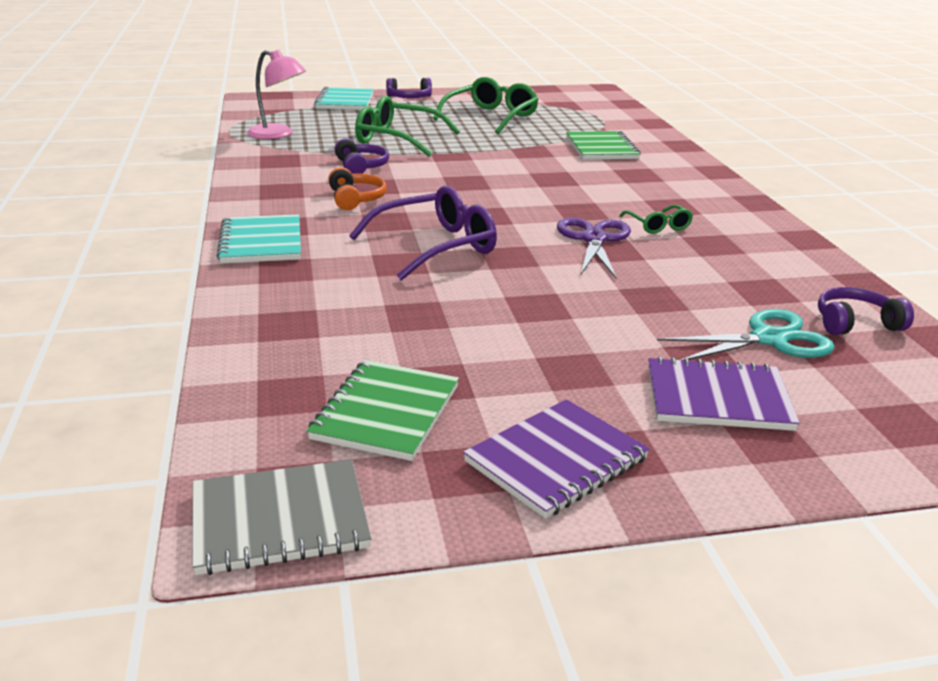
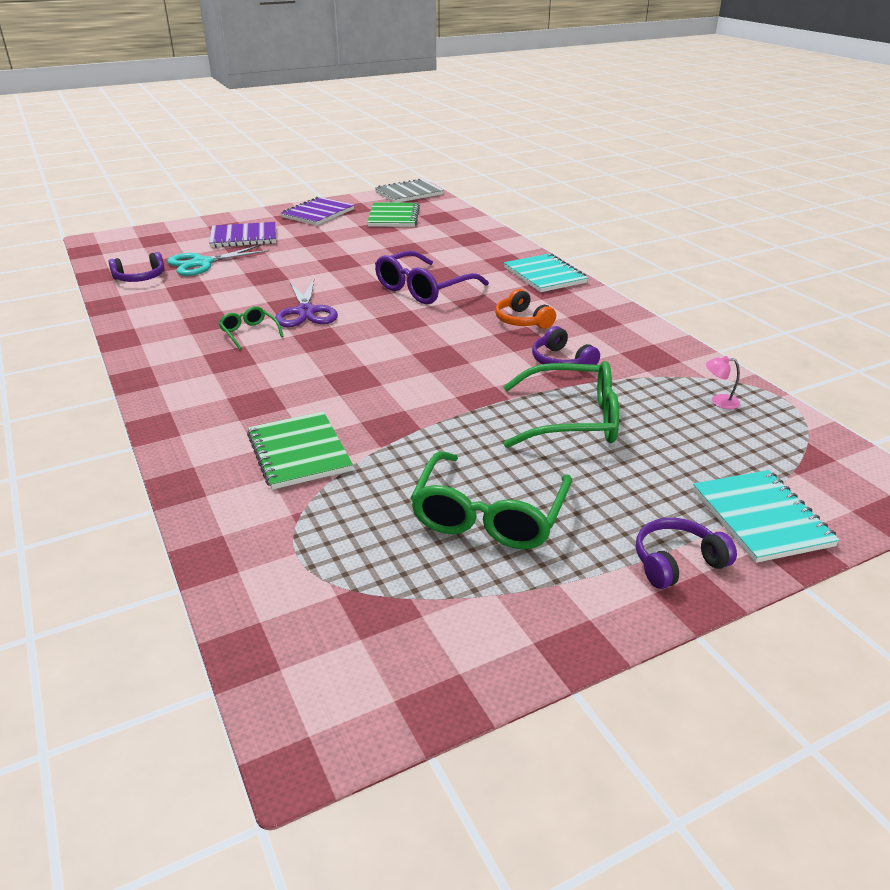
camera: 165 degrees right, 5 degrees up
pink lamp [247,50,306,139] -> pink lamp [706,356,740,409], size x0.47

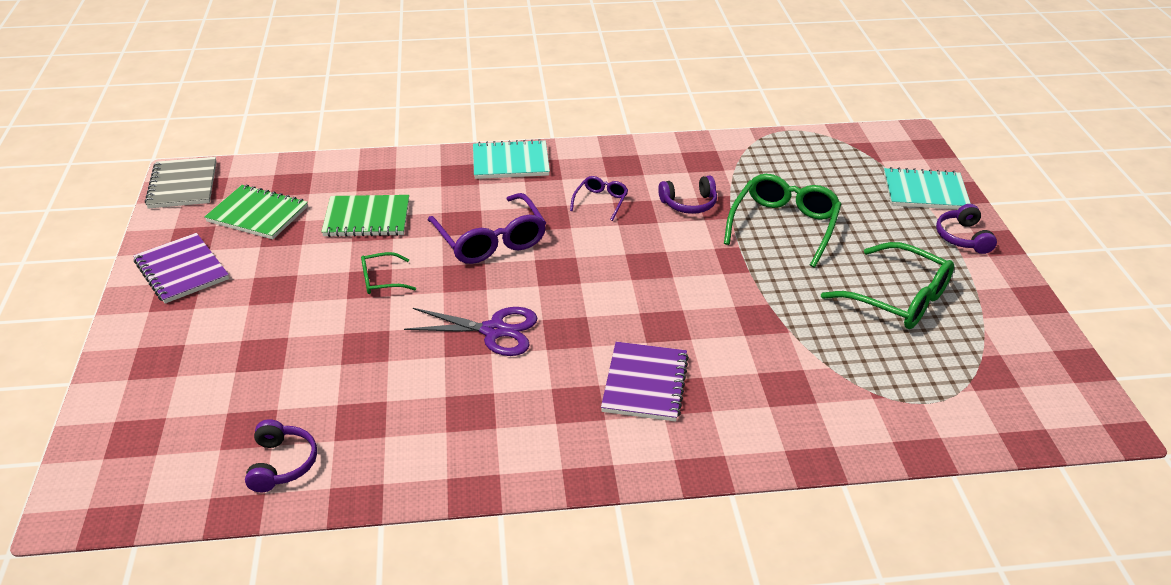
camera: 70 degrees left, 5 degrees up
turquoise scissors [167,245,269,276] -> none
purple notebook [209,222,276,248] -> purple notebook moved to [601,342,689,422]
green glasses [218,306,284,350] -> green glasses moved to [361,252,416,294]
green notebook [247,411,353,490] -> green notebook moved to [321,195,409,237]
orange headphones [495,289,556,329] -> purple glasses [570,176,628,221]
pink lamp [706,356,740,409] -> none

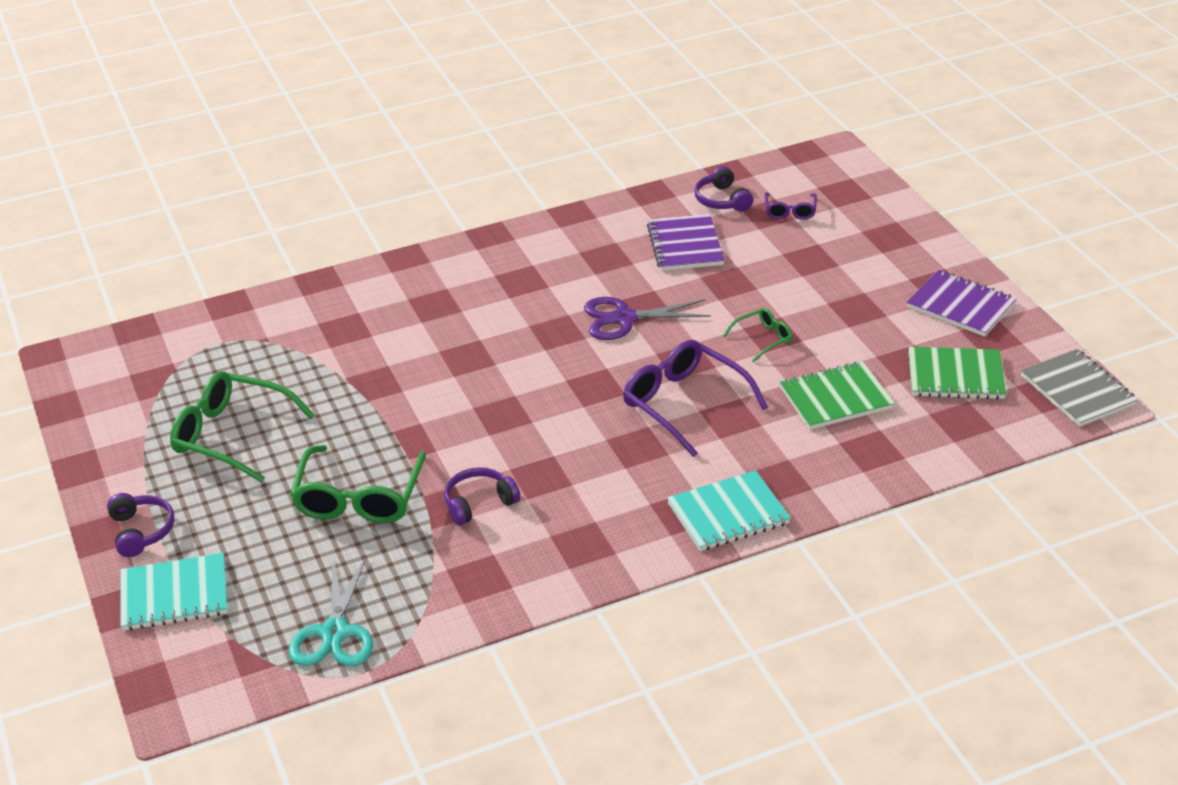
camera: 165 degrees right, 0 degrees up
purple glasses [570,176,628,221] -> purple glasses moved to [765,192,817,220]
purple notebook [601,342,689,422] -> purple notebook moved to [647,214,725,271]
none -> turquoise scissors [289,556,373,666]

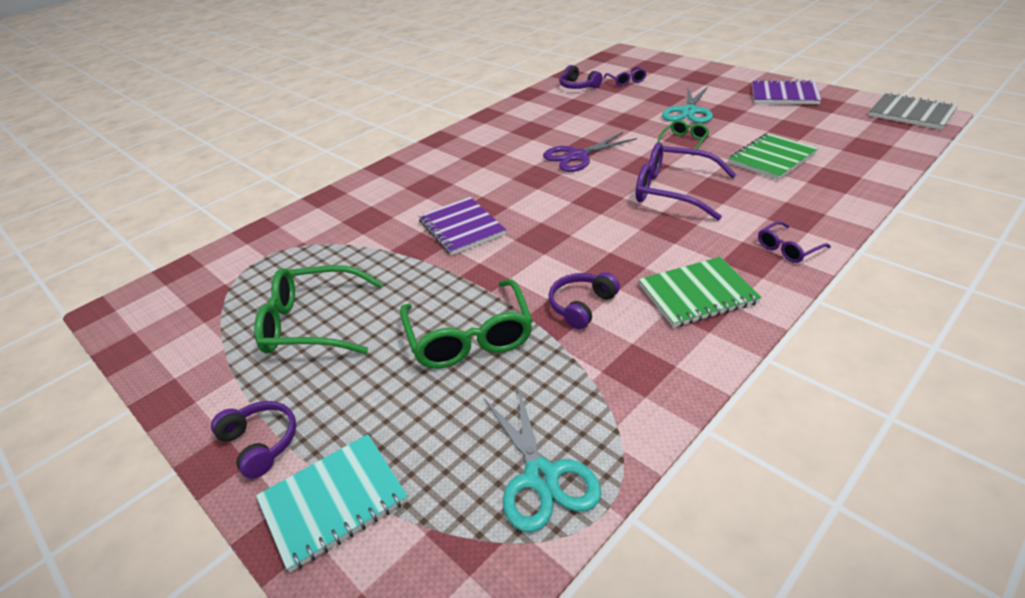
camera: 20 degrees left, 0 degrees up
purple notebook [647,214,725,271] -> purple notebook moved to [418,197,506,255]
turquoise notebook [667,470,791,551] -> purple glasses [758,221,831,263]
green notebook [908,347,1006,400] -> green notebook moved to [639,257,762,328]
none -> turquoise scissors [662,87,713,123]

